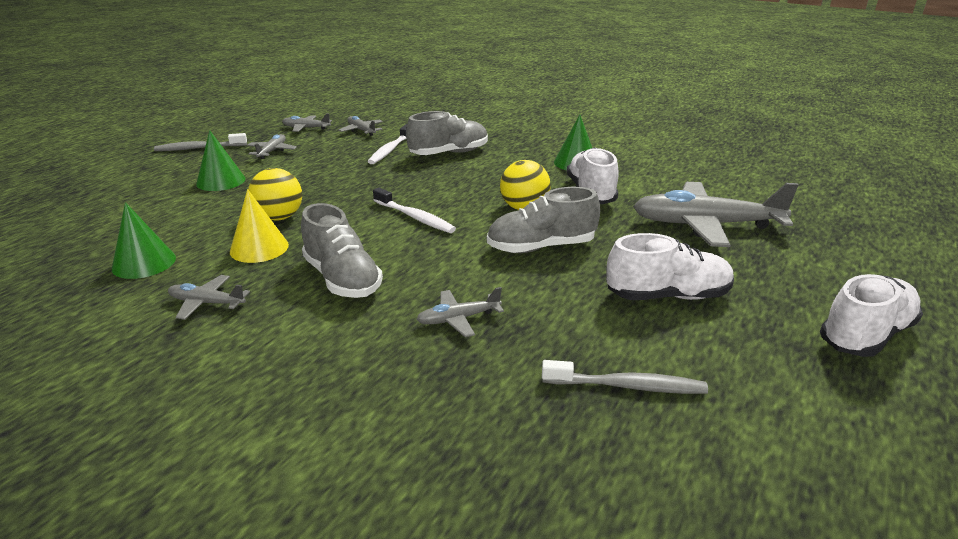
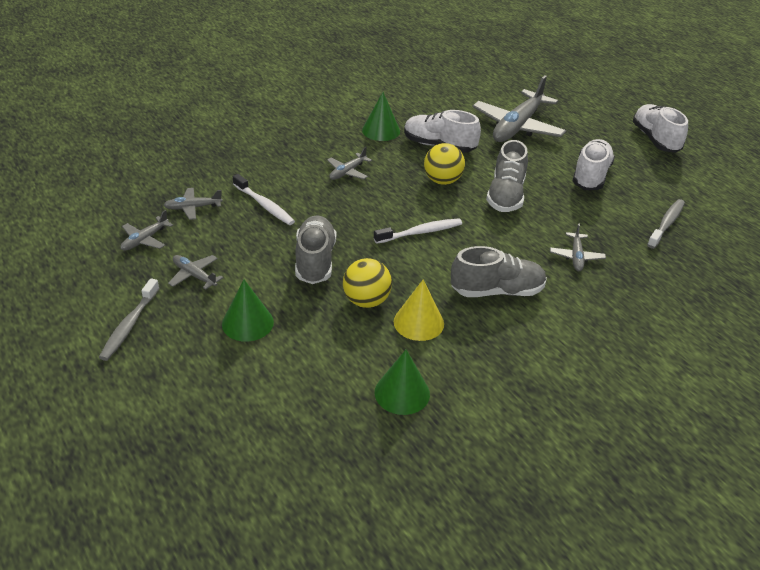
camera: 65 degrees left, 10 degrees up
grey plane [168,275,250,320] -> grey plane moved to [327,147,372,180]
grey shoe [406,111,488,155] -> grey shoe moved to [295,215,336,284]

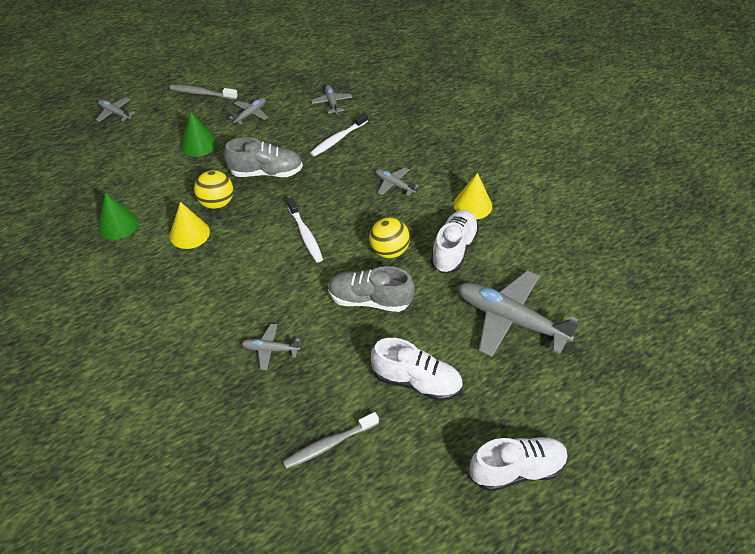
camera: 90 degrees right, 10 degrees up
grey plane [120,210,173,251] -> grey plane moved to [96,98,135,122]
green cone [362,92,400,141] -> yellow cone [454,173,492,219]
grey shoe [451,246,547,297] -> none
grey toothbrush [647,199,685,249] -> grey toothbrush turned 120 degrees clockwise [283,412,379,469]

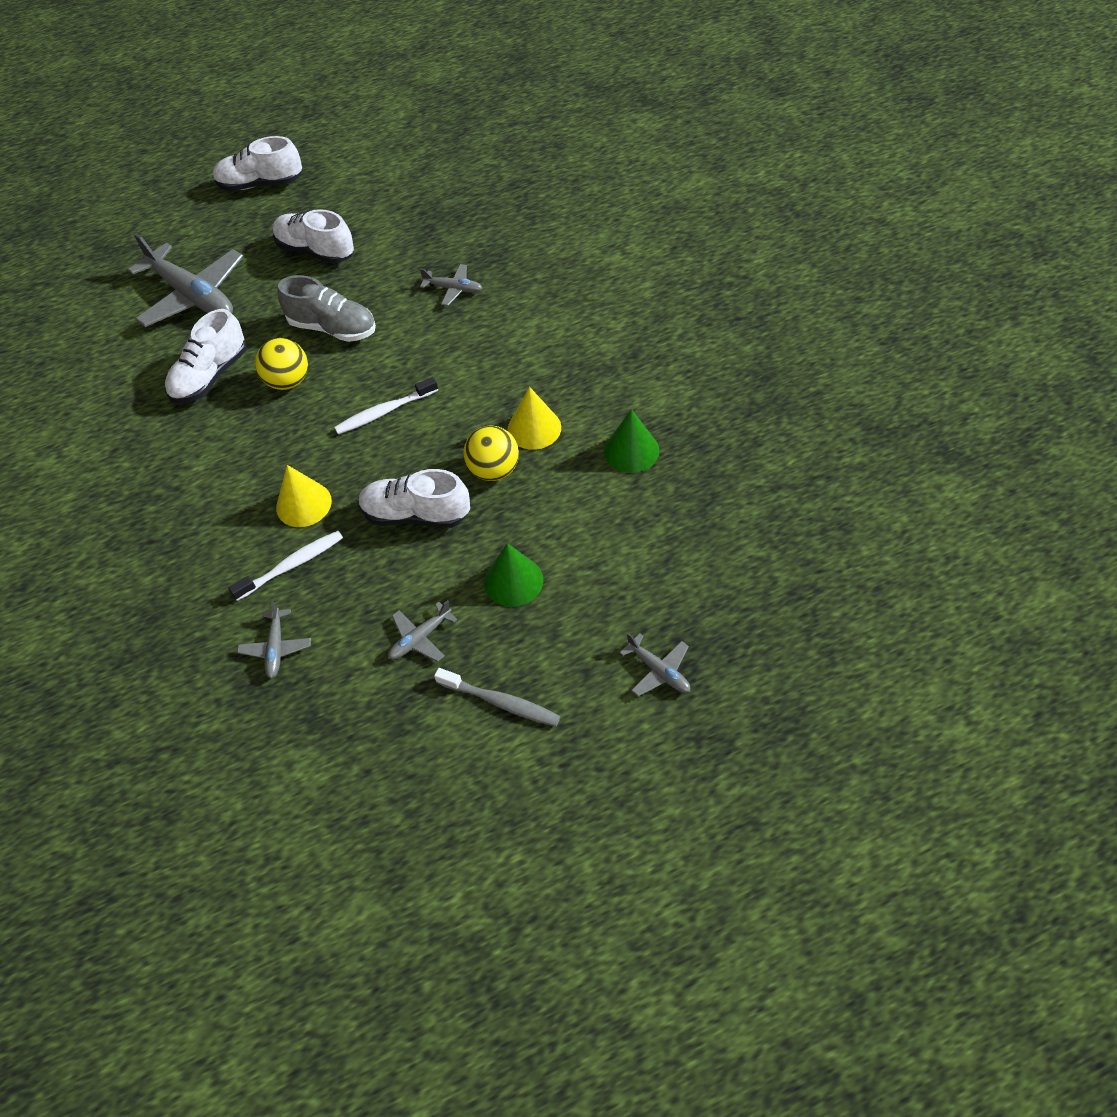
camera: 165 degrees left, 5 degrees up
grey shoe [224,137,303,177] -> white shoe [359,469,470,528]
grey toothbrush [283,412,379,469] -> none
white toothbrush [287,198,323,262] -> white toothbrush turned 105 degrees counterclockwise [334,377,438,434]
grey plane [375,167,419,196] -> none
yellow cone [454,173,492,219] -> yellow cone moved to [276,465,332,527]

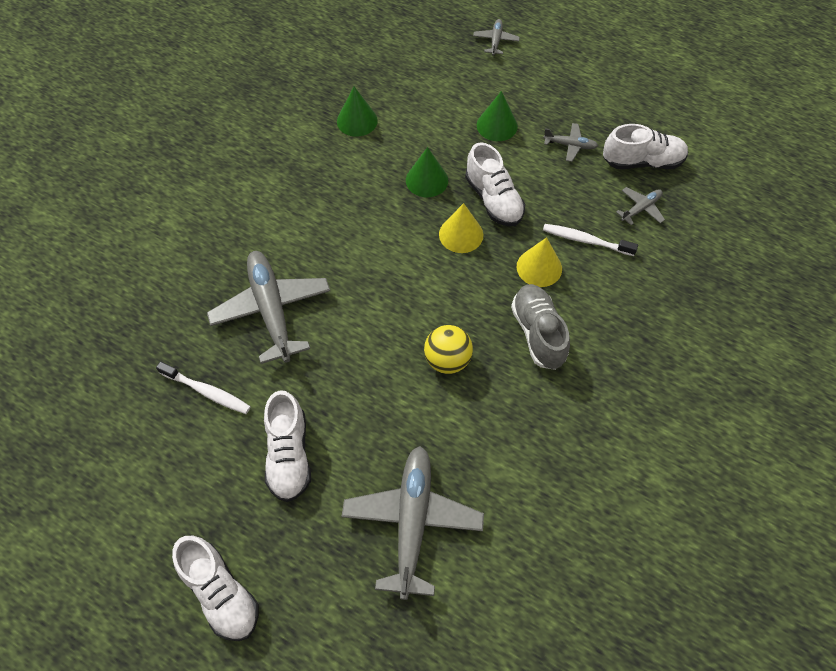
camera: 130 degrees left, 5 degrees up
white shoe [165,309,247,403] -> white shoe moved to [603,124,688,169]
grey shoe [277,275,376,342] -> grey shoe moved to [511,284,570,370]
white toothbrush [334,377,438,434] -> white toothbrush moved to [156,361,251,414]
grey plane [420,264,483,306] -> grey plane [207,251,330,364], size x2.16
grey toothbrush [434,668,561,726] -> none
yellow ball [463,426,519,481] -> green cone [406,147,448,197]
yellow cone [508,387,561,450] -> yellow cone moved to [439,203,483,253]

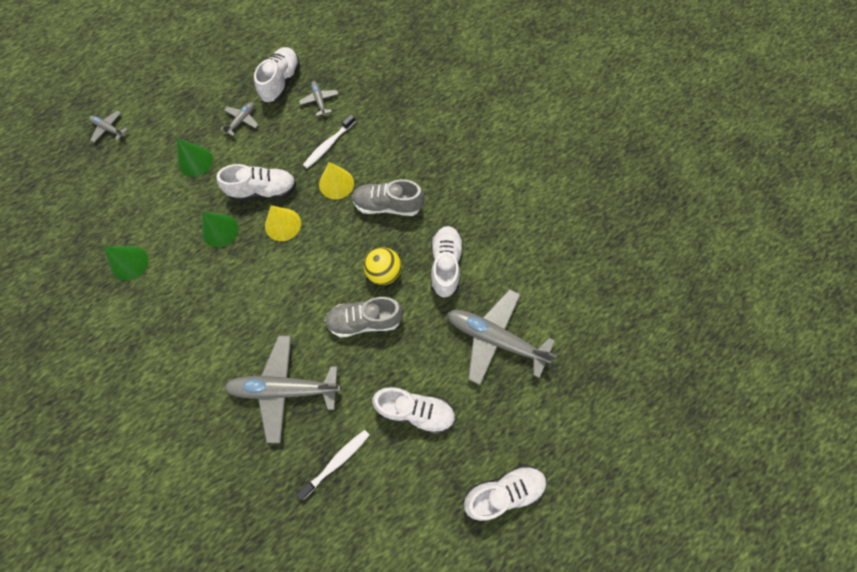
camera: 70 degrees left, 10 degrees up
none -> grey shoe [324,297,404,338]
none -> white shoe [431,226,463,298]

